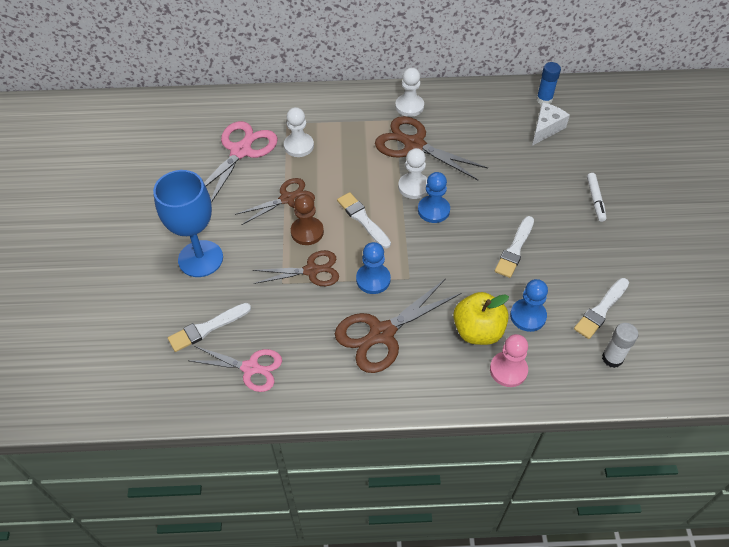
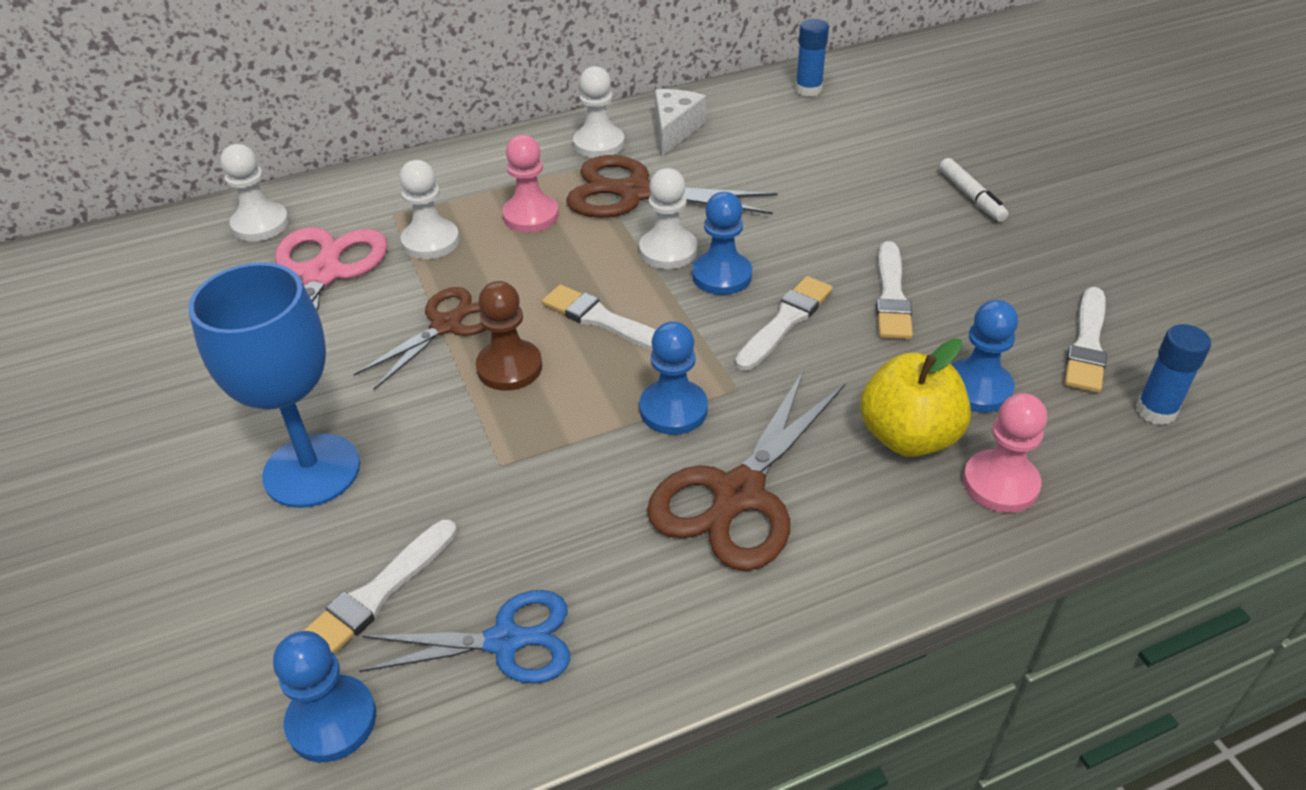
camera: 20 degrees left, 10 degrees down
pink scissors [191,346,282,392] -> blue scissors [359,590,570,684]
brown scissors [253,250,339,286] -> none
white cheese [532,102,570,146] -> white cheese moved to [655,89,706,156]
white glue stick [602,323,638,368] -> blue glue stick [1136,324,1211,425]
none -> white pawn [221,144,289,241]
none -> blue pawn [273,631,376,762]
none -> pink pawn [502,135,559,233]
none -> white brush [735,276,833,371]

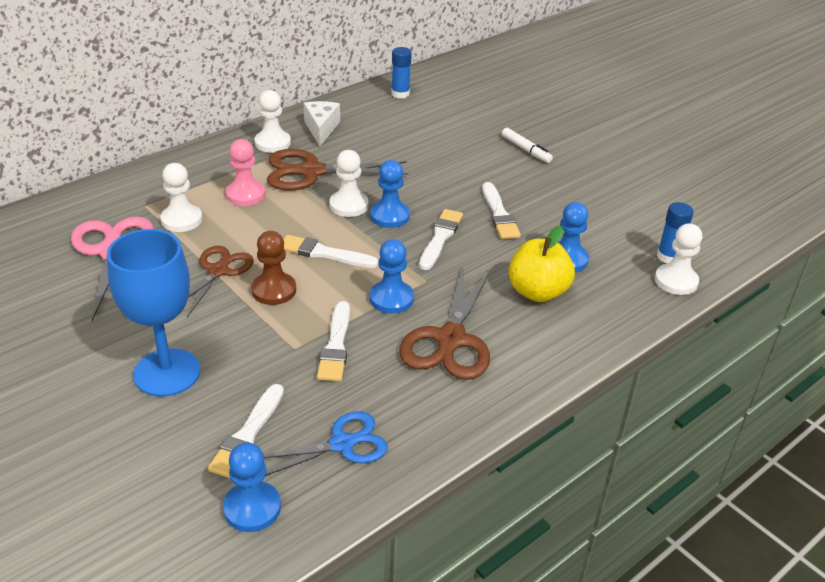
camera: 20 degrees left, 5 degrees down
white pawn [221,144,289,241] -> white pawn moved to [655,223,702,295]
pink pawn [963,393,1047,513] -> none
white brush [1065,287,1107,393] -> white brush moved to [317,301,350,381]

